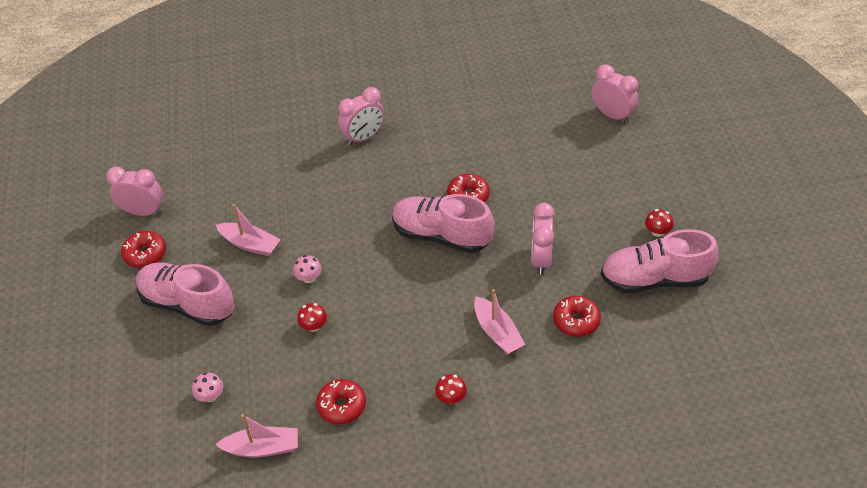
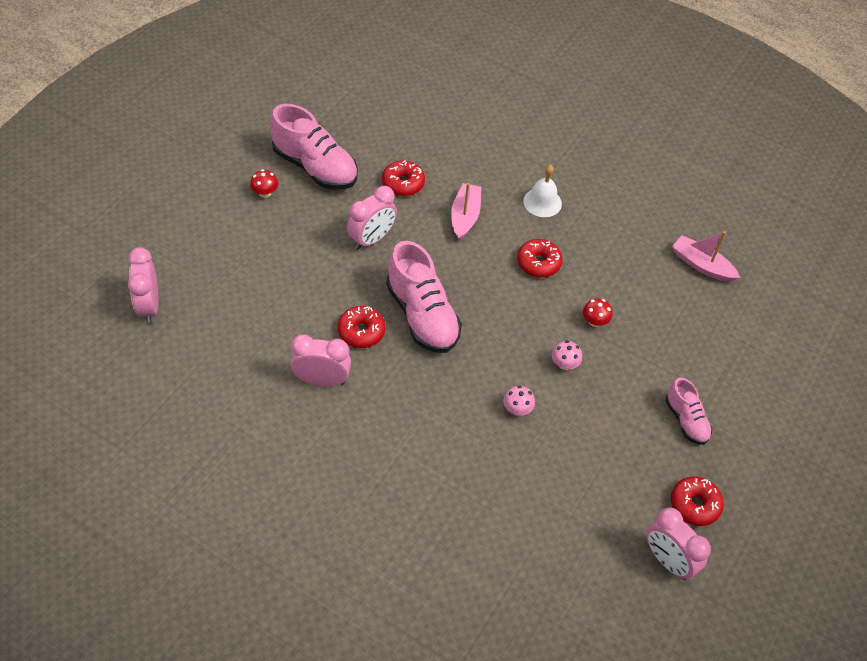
camera: 145 degrees left, 5 degrees up
pink shoe [136,262,234,326] -> pink shoe [665,378,712,445], size x0.56
pink mushroom [192,372,223,402] -> pink mushroom moved to [503,386,535,416]
pink boat [216,204,281,256] -> none
red donut [316,379,366,424] -> red donut moved to [517,239,563,278]
pink clock [338,87,385,145] -> pink clock moved to [291,334,351,387]
red mushroom [435,374,467,404] -> white bell [523,165,562,217]

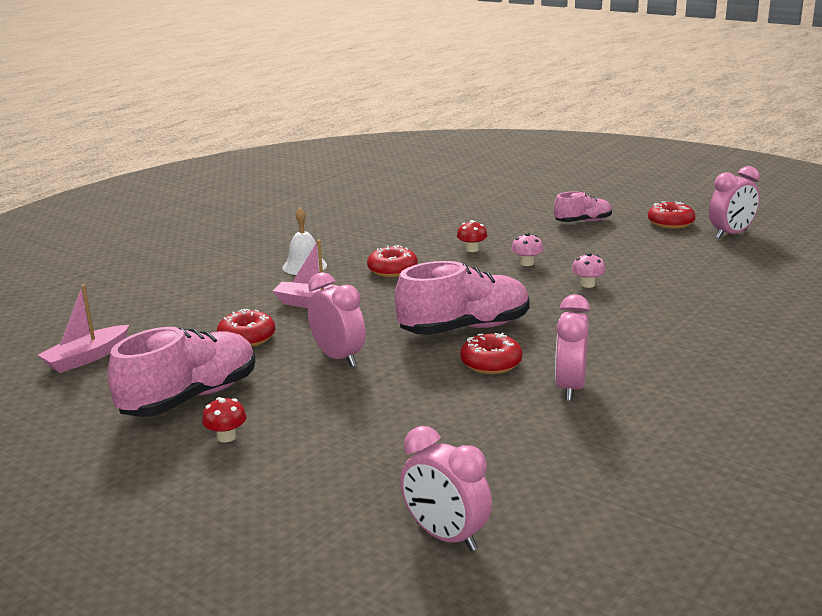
camera: 80 degrees left, 30 degrees down
pink clock [128,247,159,323] -> pink clock turned 45 degrees clockwise [400,426,492,551]
pink boat [672,231,740,282] -> pink boat moved to [38,284,129,373]

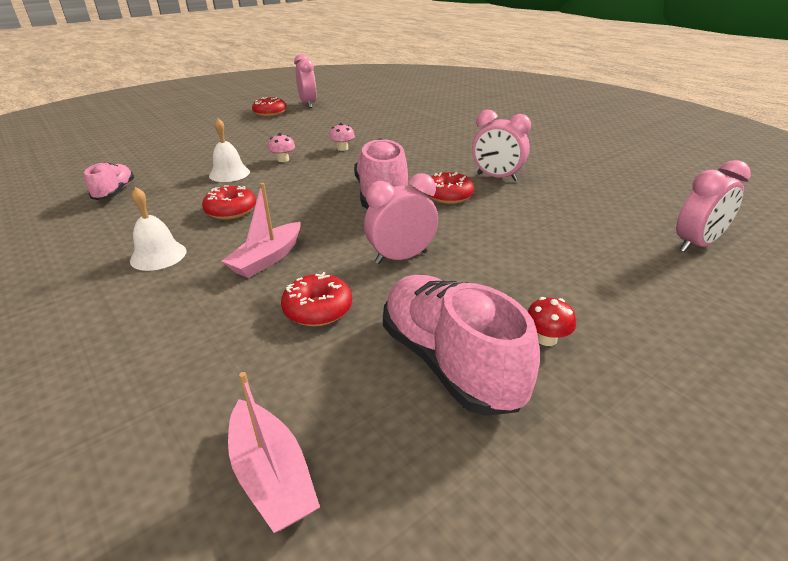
camera: 75 degrees left, 10 degrees up
red mushroom [457,220,487,252] -> white bell [209,118,250,182]
pink shoe [554,191,612,222] -> pink shoe moved to [84,162,134,200]

